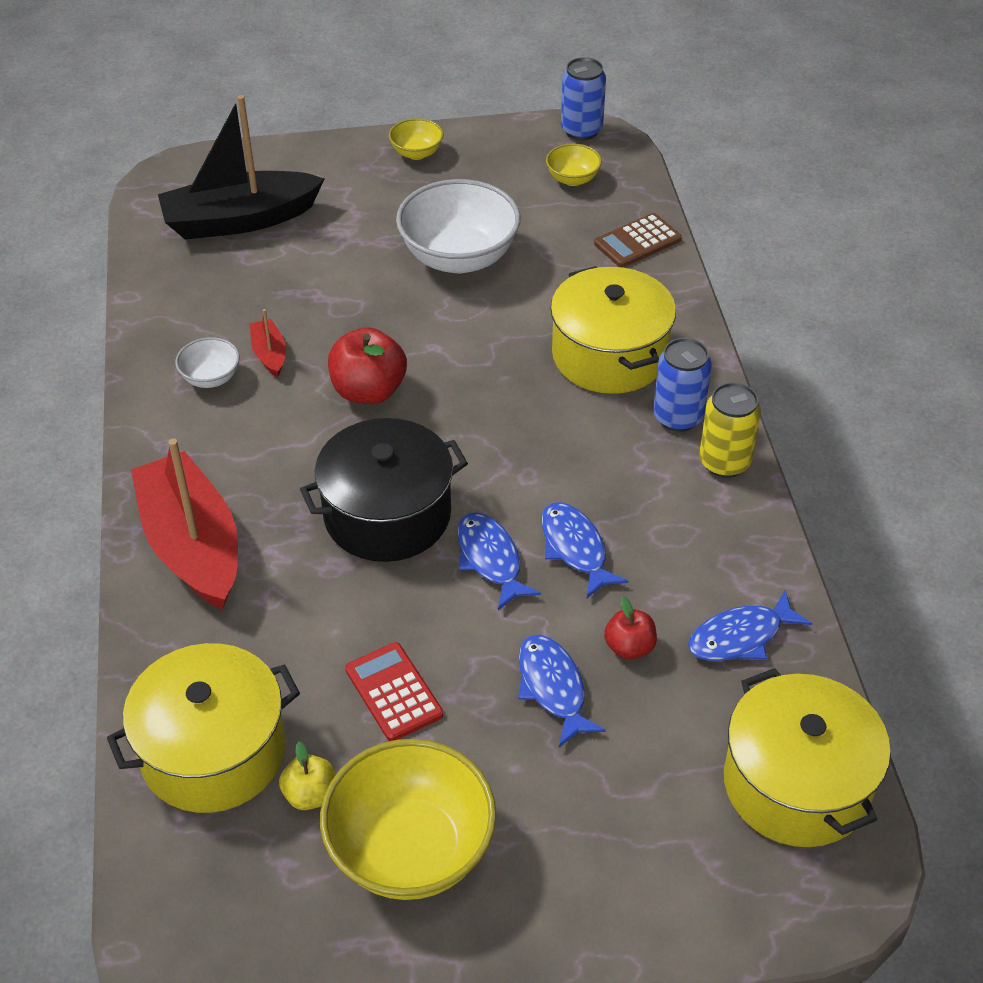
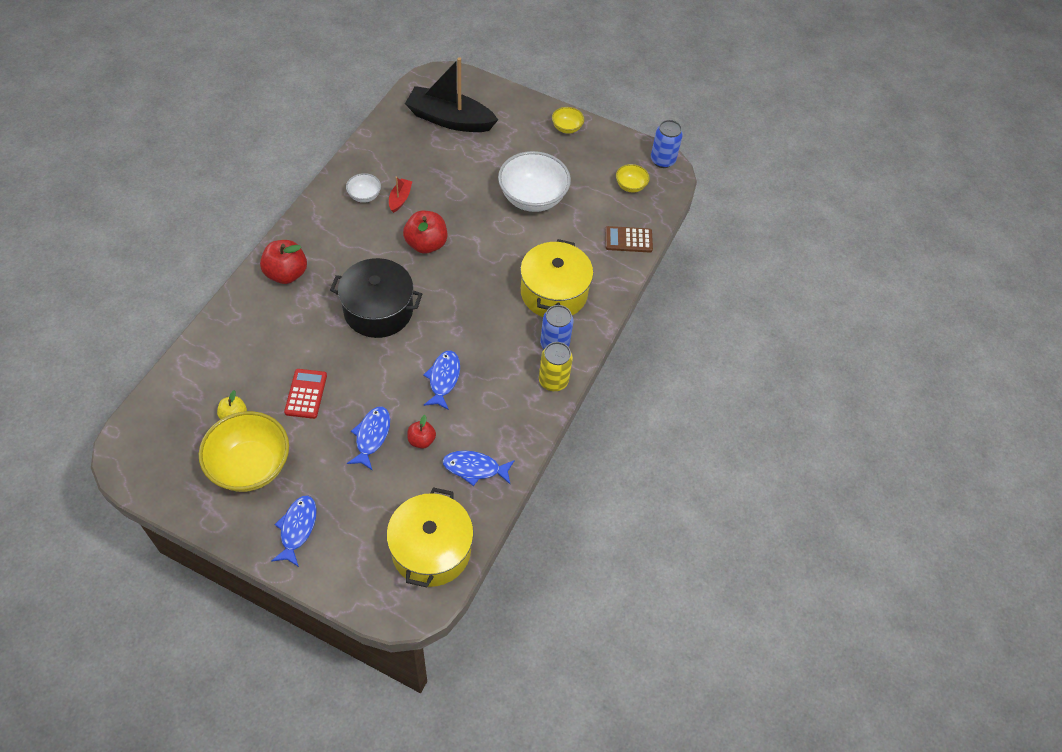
camera: 30 degrees right, 10 degrees up
yellow pot [107,643,300,813] -> none
red boat [131,439,238,609] -> red apple [260,240,307,284]
blue fish [457,513,541,610] -> blue fish moved to [271,495,317,567]

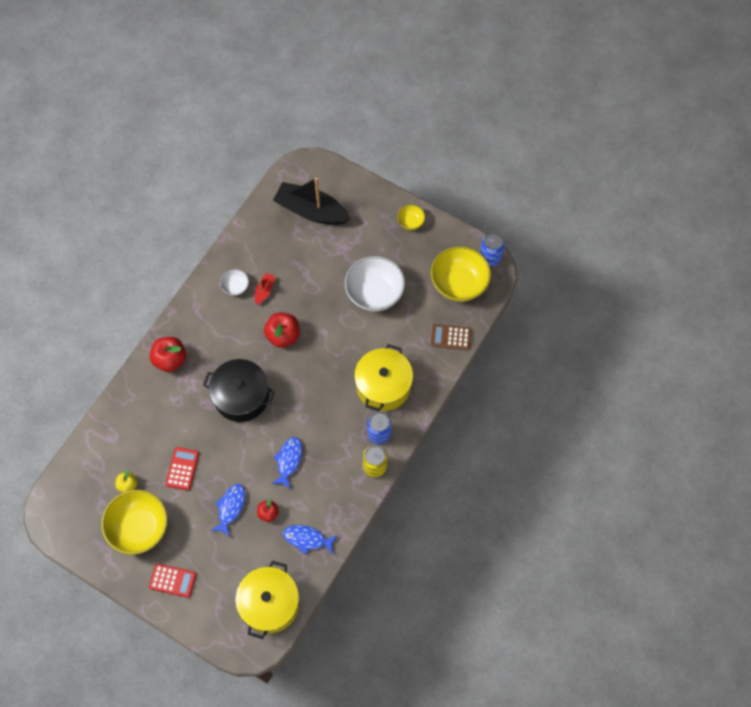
camera: 10 degrees right, 10 degrees up
blue fish [271,495,317,567] -> red calculator [149,564,196,598]
yellow bowl [616,164,650,193] -> yellow bowl [431,246,491,302], size x2.08

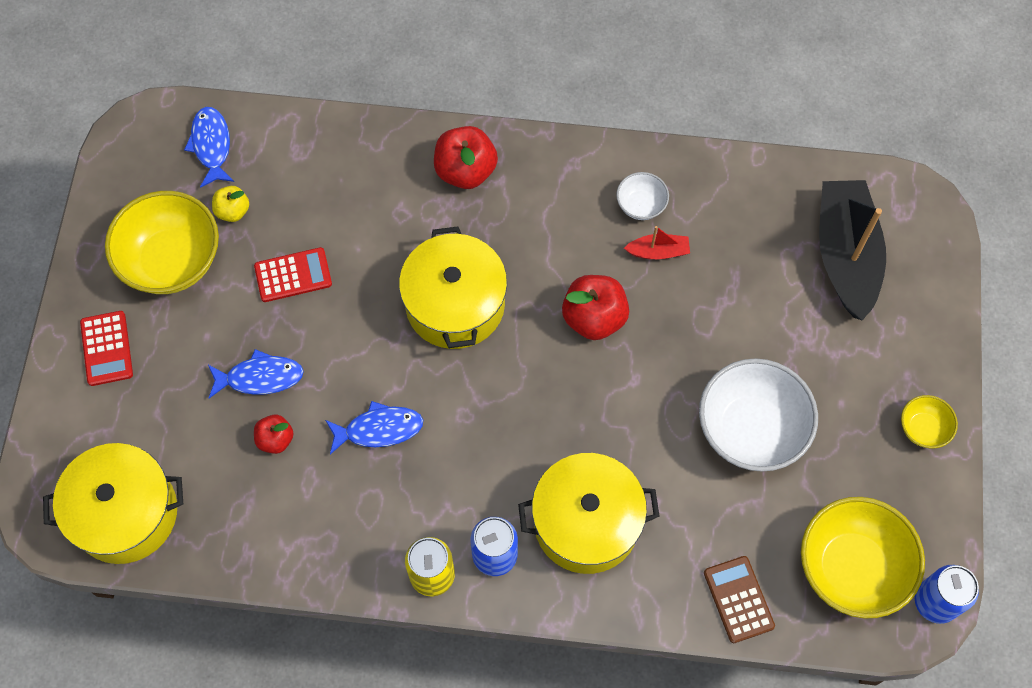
camera: 65 degrees right, 0 degrees up
black pot [203,359,275,422] -> yellow pot [399,227,507,349]
blue fish [283,525,338,554] -> blue fish moved to [184,107,234,188]

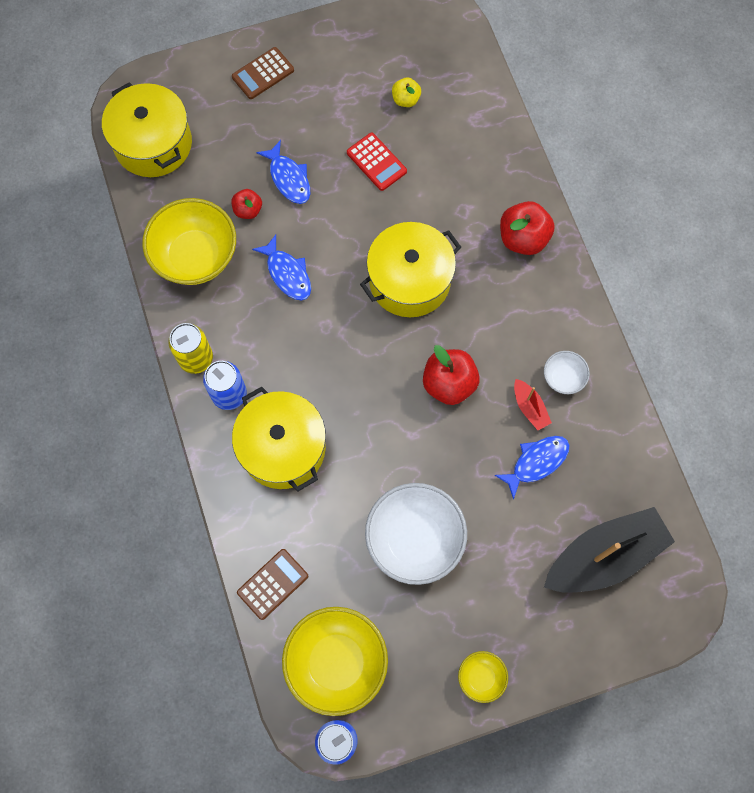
camera: 65 degrees right, 5 degrees up
red calculator [80,311,133,386] -> brown calculator [232,47,294,99]
yellow bowl [105,191,219,294] -> yellow bowl moved to [142,198,236,285]
blue fish [184,107,234,188] -> blue fish moved to [494,436,569,500]

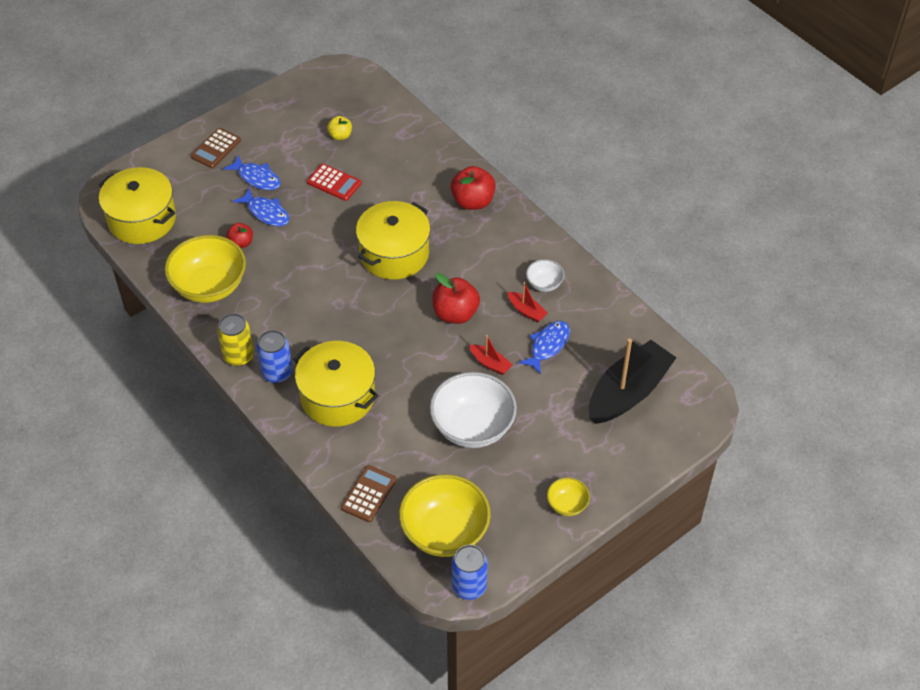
camera: 20 degrees left, 20 degrees down
blue fish [252,235,311,301] -> blue fish moved to [223,155,281,190]
none -> red boat [469,335,513,375]

